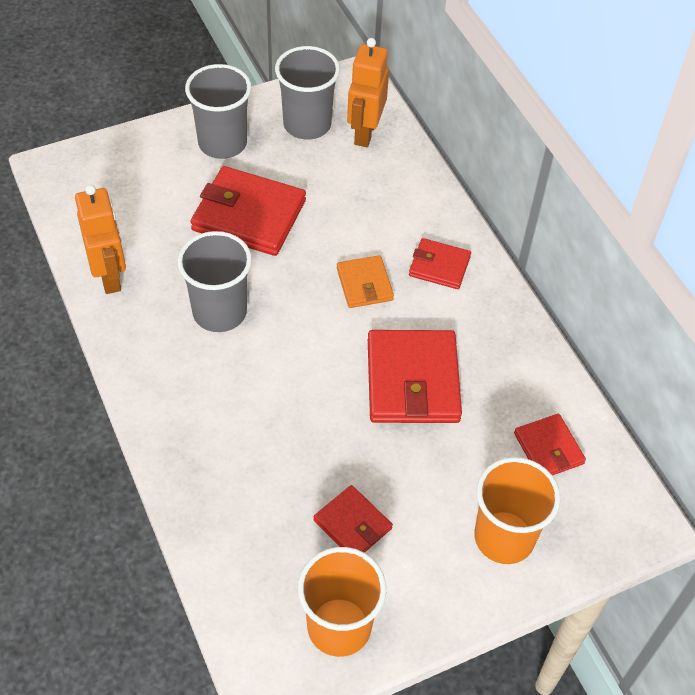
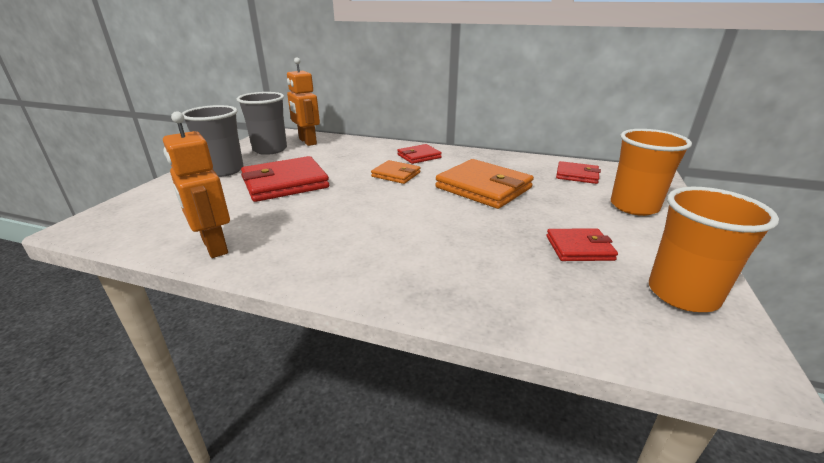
camera: 45 degrees left, 25 degrees down
orange robot [75,185,126,294] -> orange robot turned 150 degrees counterclockwise [163,112,230,258]
grey cup [177,231,252,332] -> none
red wallet [368,330,462,423] -> orange wallet [435,159,534,209]

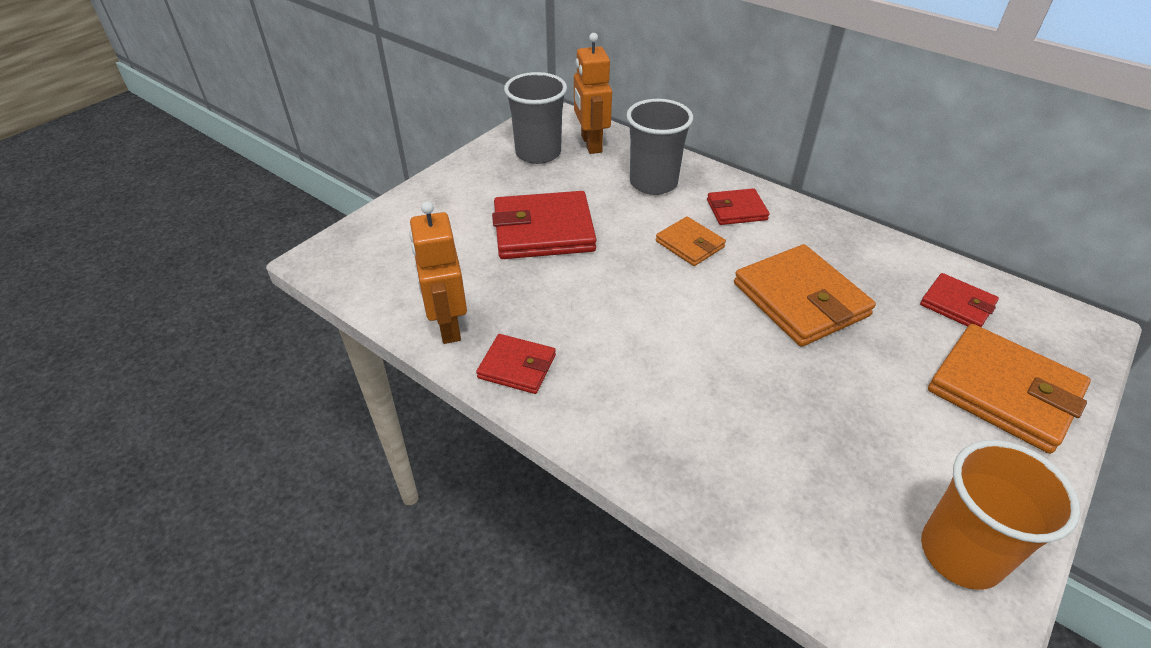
camera: 20 degrees right, 15 degrees up
grey cup [182,105,244,177] -> grey cup moved to [626,99,693,195]
red wallet [546,228,618,261] -> red wallet moved to [476,334,556,394]
orange cup [611,129,692,216] -> orange wallet [928,324,1091,454]

